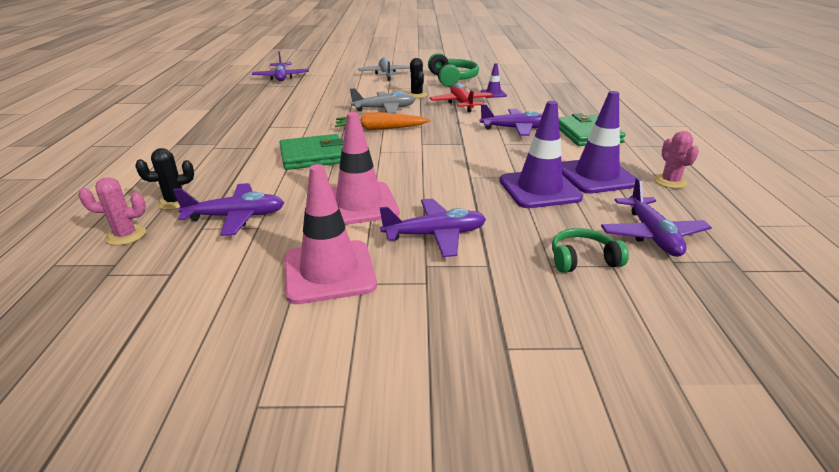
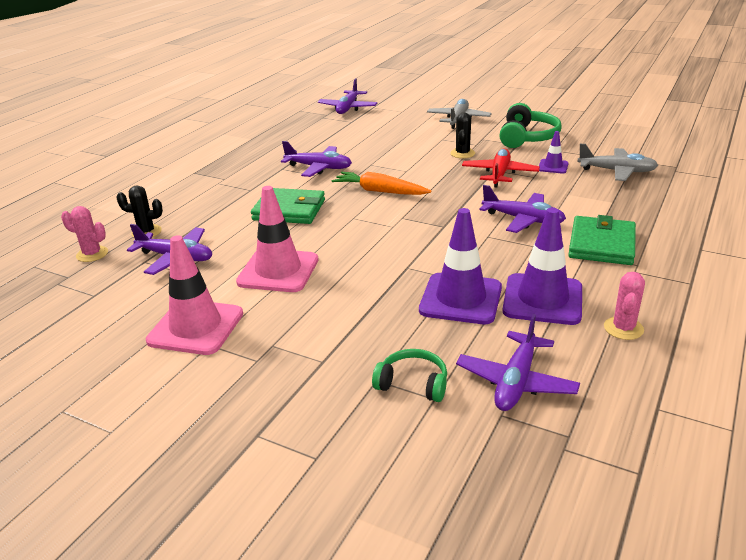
camera: 30 degrees right, 0 degrees up
grey plane [350,88,416,113] -> grey plane moved to [577,144,658,181]
purple plane [379,198,486,257] -> purple plane moved to [281,141,352,177]

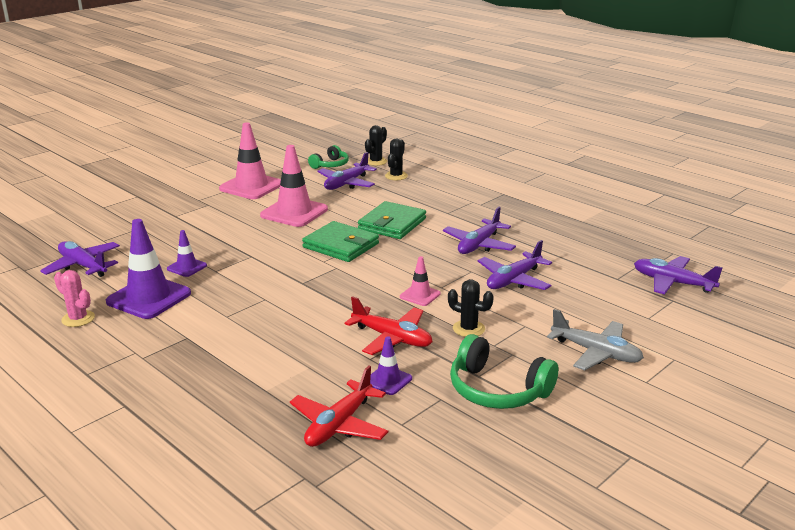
camera: 105 degrees right, 5 degrees down
pink cactus [61,206,108,262] -> black cactus [365,125,387,166]
orange carrot [332,172,431,195] -> none
green headphones [372,349,447,402] -> green headphones moved to [308,145,349,169]
purple traffic cone [419,208,502,324] -> purple traffic cone [167,230,207,277], size x0.51
purple plane [479,185,566,233] -> purple plane moved to [478,240,552,290]
green wallet [568,215,636,265] -> green wallet moved to [302,221,379,262]
grey plane [577,144,658,181] -> red plane [290,366,388,447]
none -> pink traffic cone [400,256,441,306]

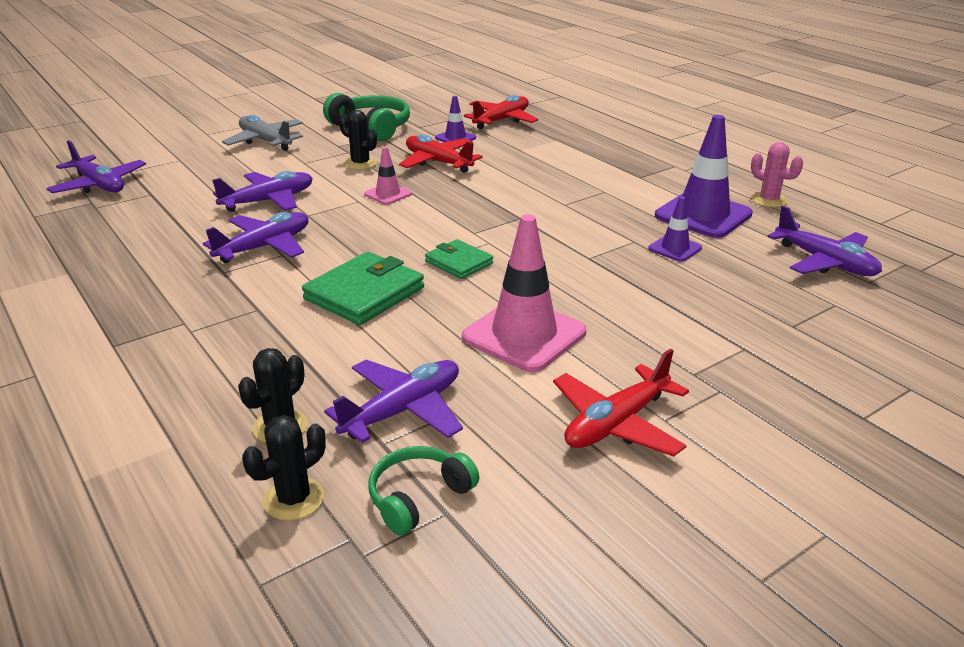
camera: 170 degrees left, 5 degrees up
pink traffic cone [219,122,281,199] -> red plane [553,349,689,457]
green wallet [302,221,379,262] -> green wallet [425,239,493,279], size x0.60

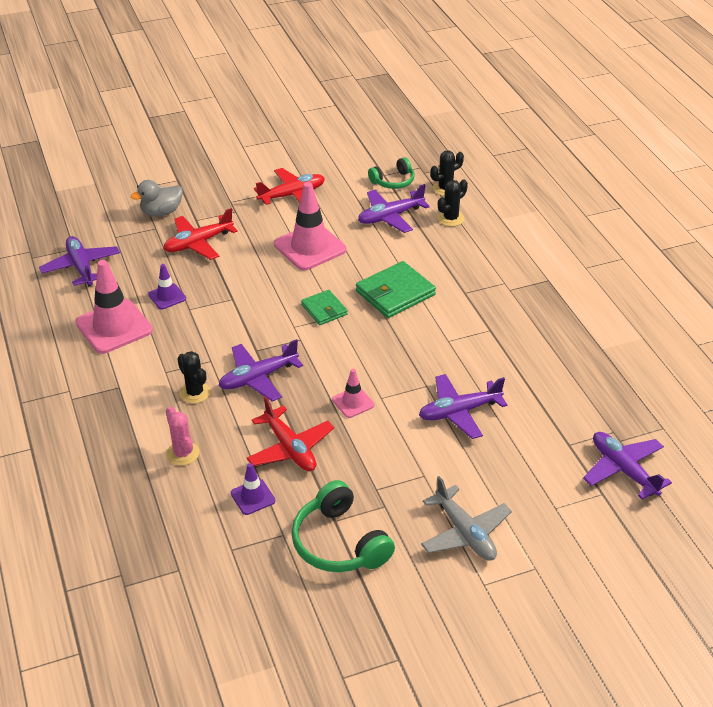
camera: 165 degrees left, 10 degrees up
purple plane [203,212,308,263] -> purple plane moved to [219,339,303,401]
black cactus [339,110,377,170] -> black cactus moved to [177,351,211,404]
red plane [463,95,538,129] -> red plane moved to [163,208,238,260]
purple traffic cone [655,115,753,238] -> pink traffic cone [76,260,153,354]
pink cactus [751,142,803,207] -> pink cactus moved to [166,407,199,466]
none -> grey duck [131,180,183,216]

